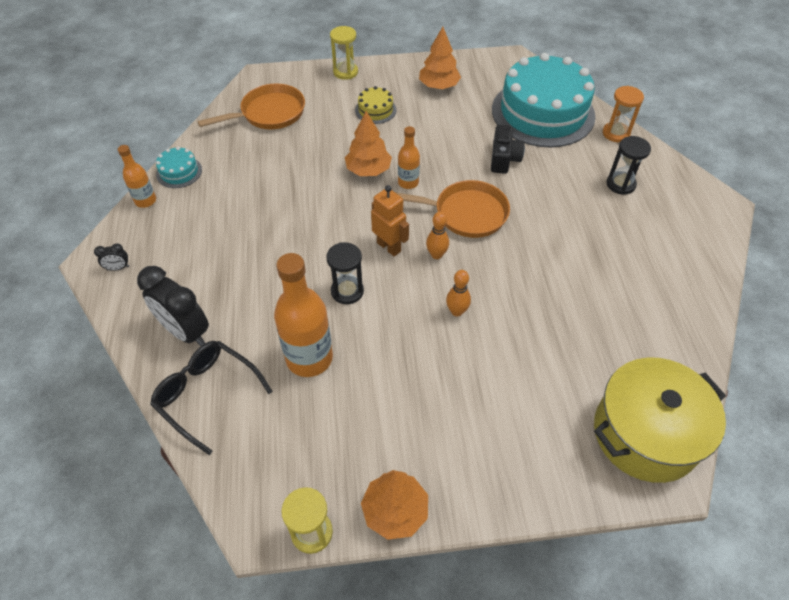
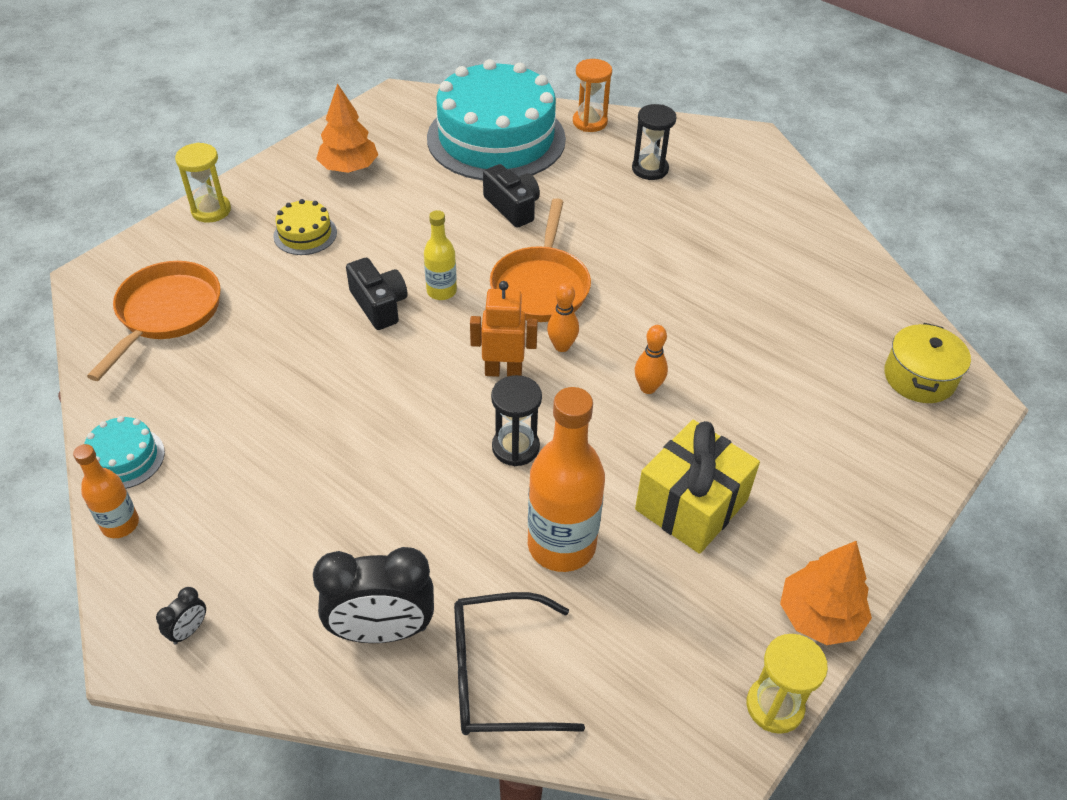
camera: 45 degrees left, 5 degrees down
orange tree [345,111,392,176] -> black camera [346,258,407,330]
orange pan [395,180,510,238] -> orange pan turned 135 degrees clockwise [490,198,591,322]
orange bottle [398,126,420,189] -> yellow bottle [424,210,457,300]
yellow pot [594,358,726,483] -> yellow pot [884,323,971,403], size x0.58
none -> yellow gift [635,420,760,554]

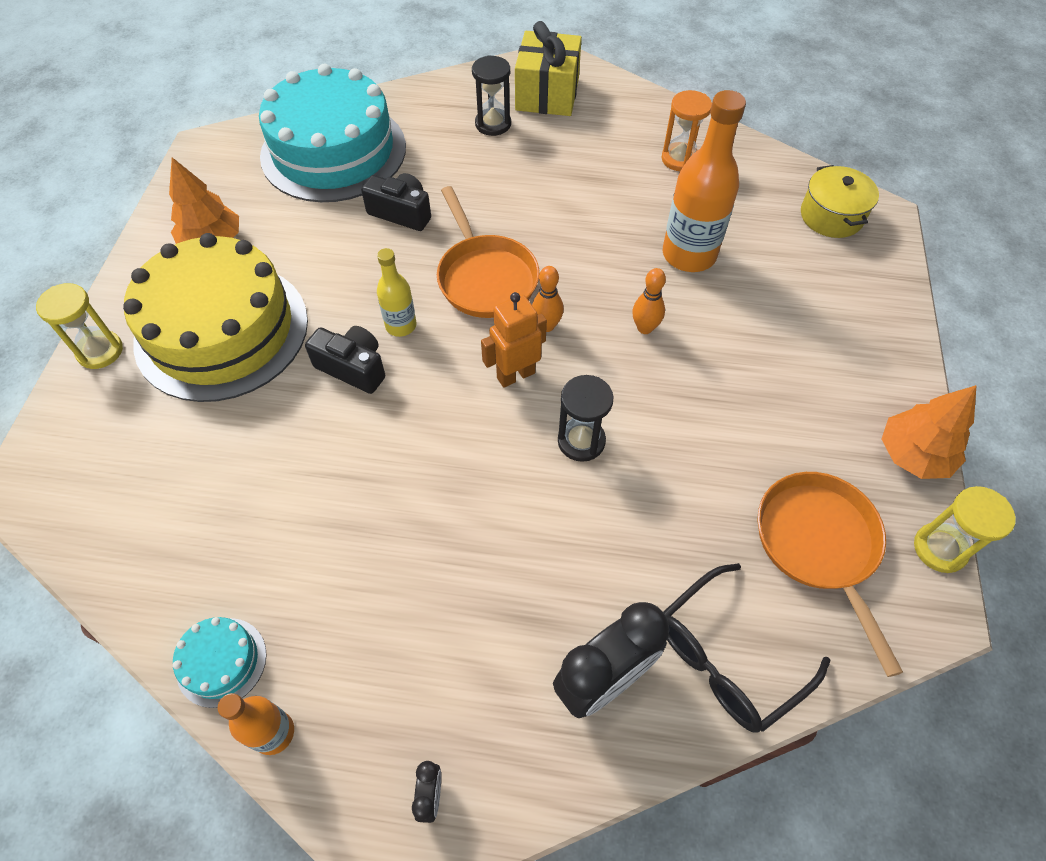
camera: 30 degrees left, 10 degrees up
orange pan [87,261,221,381] -> orange pan moved to [758,472,903,677]
yellow cake [273,199,337,255] -> yellow cake [123,233,308,402], size x2.46
orange bottle [528,387,605,572] -> orange bottle moved to [663,90,746,272]
orange hourglass [573,59,612,132] -> orange hourglass moved to [661,90,712,171]
yellow gift [635,420,760,554] -> yellow gift moved to [515,21,582,116]

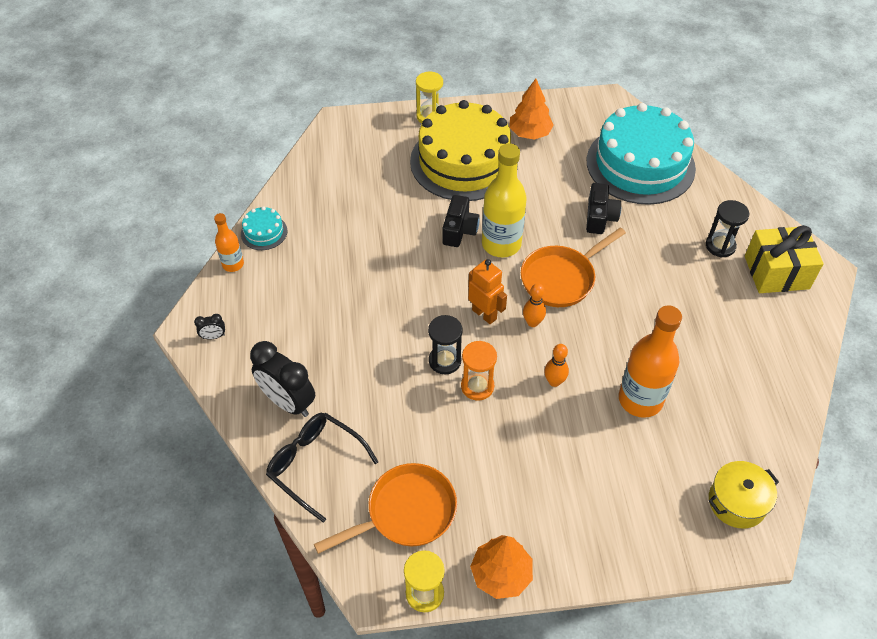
camera: 75 degrees right, 5 degrees down
yellow bottle [377,248,416,337] -> yellow bottle [482,143,527,257], size x1.85
orange hourglass [661,90,712,171] -> orange hourglass moved to [461,341,497,401]

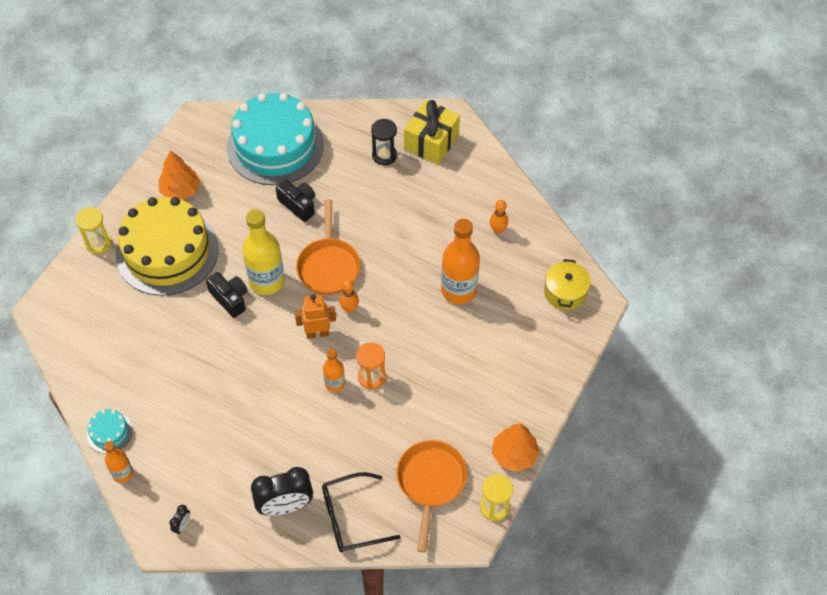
camera: 55 degrees left, 5 degrees up
black hourglass [428,315,463,374] -> orange bottle [323,349,345,392]
orange bowling pin [544,344,569,387] -> orange bowling pin moved to [490,200,508,234]

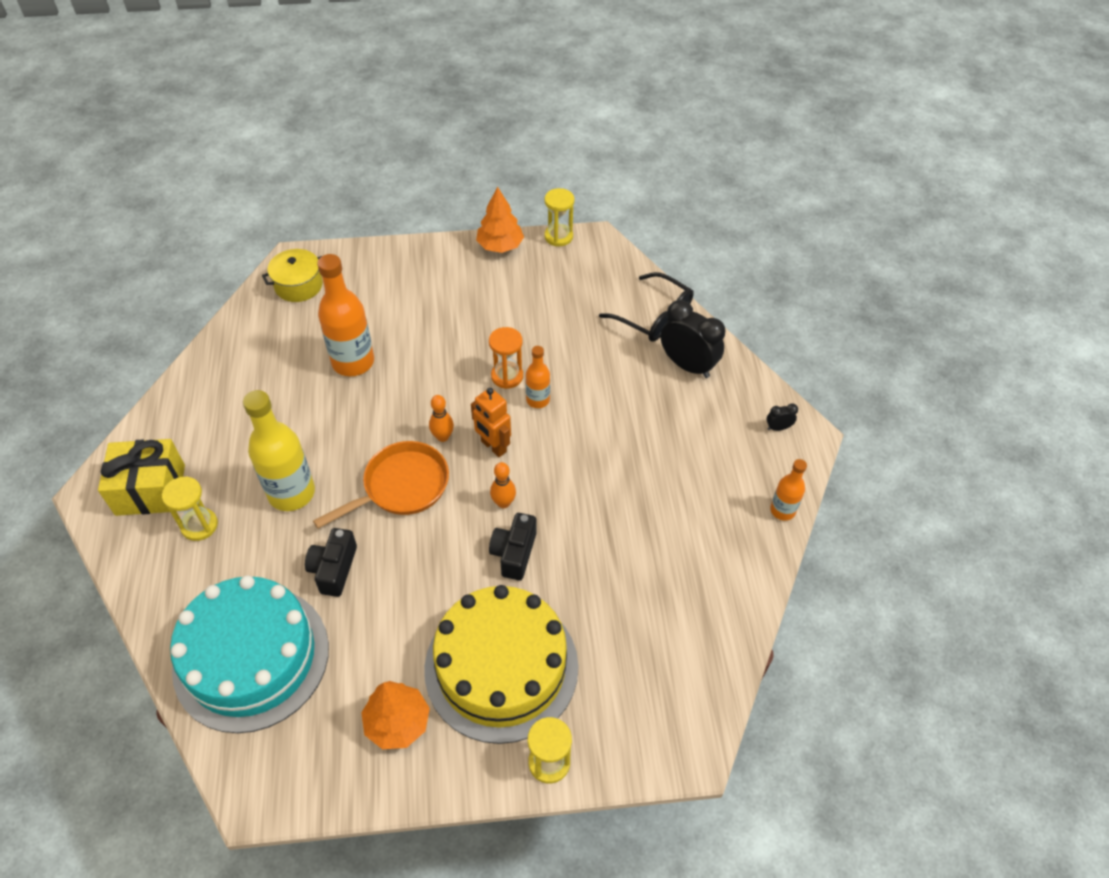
camera: 125 degrees left, 5 degrees down
turquoise cake [87,409,133,454] -> none
yellow bottle [242,209,285,295] -> yellow bottle moved to [243,390,315,511]
black hourglass [371,119,397,165] -> yellow hourglass [162,476,218,541]
orange pan [397,440,467,553] -> none
orange bowling pin [490,200,508,234] -> orange bowling pin moved to [490,462,516,508]

